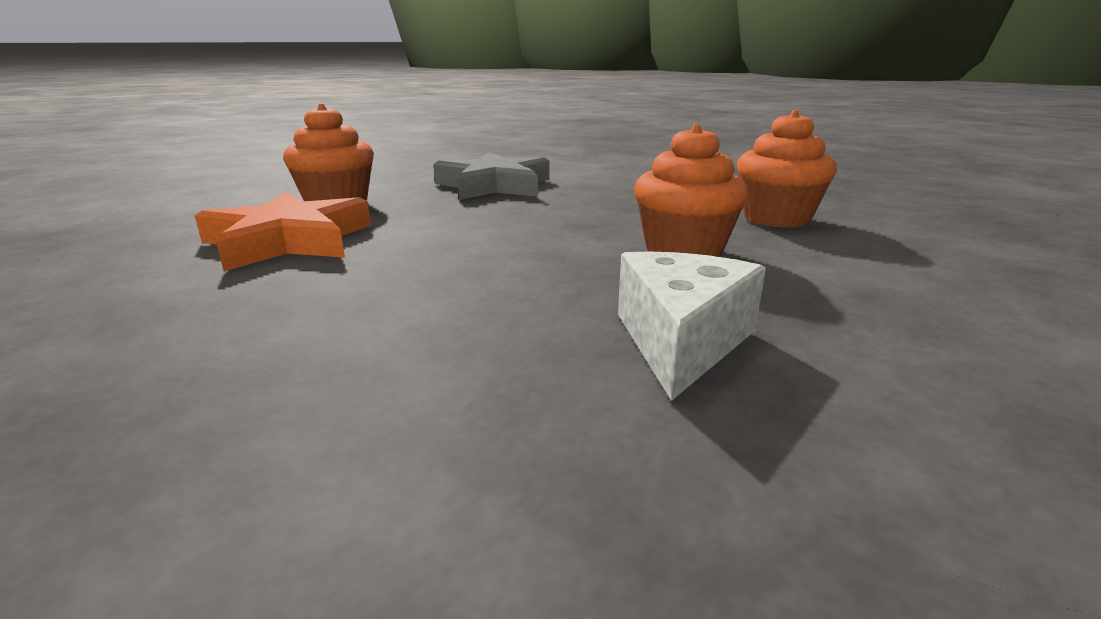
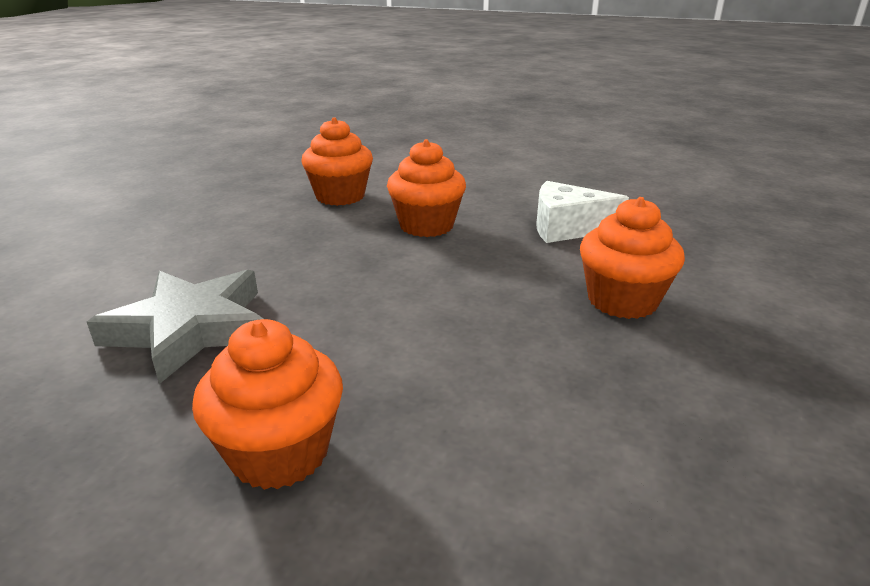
camera: 100 degrees left, 5 degrees up
orange star [195,192,371,271] -> none
none -> orange cupcake [580,197,685,319]

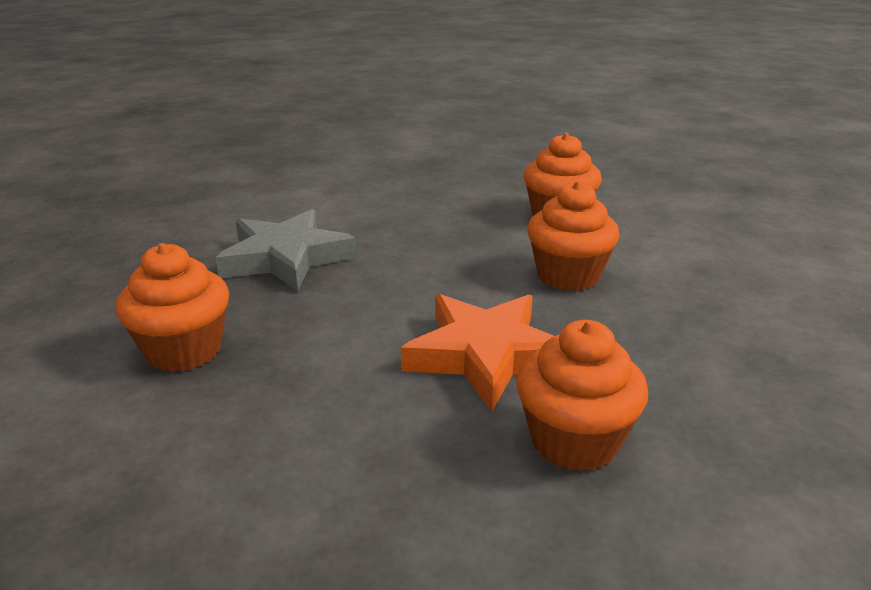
camera: 55 degrees right, 0 degrees up
white cheese [536,181,629,243] -> none
none -> orange star [401,294,554,412]

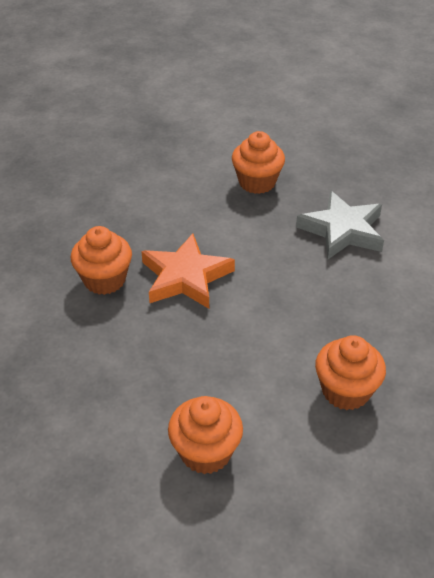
camera: 115 degrees right, 15 degrees up
orange cupcake [527,181,620,291] -> orange cupcake moved to [168,396,243,474]

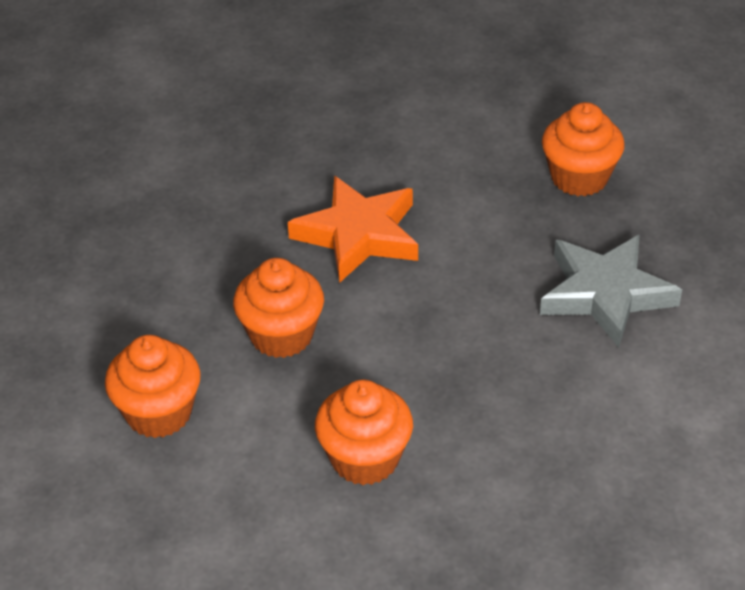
camera: 45 degrees right, 0 degrees up
orange cupcake [71,226,132,295] -> orange cupcake moved to [233,258,324,358]

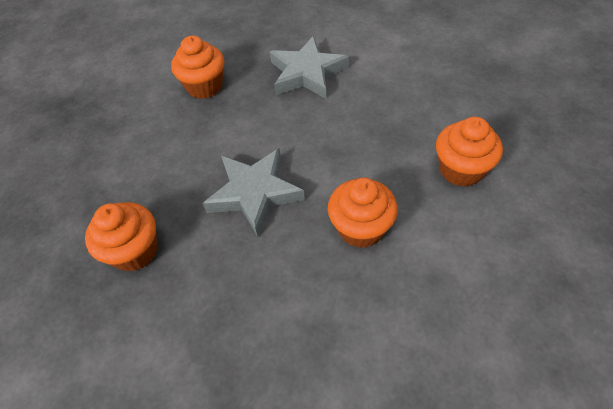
camera: 90 degrees left, 10 degrees up
orange cupcake [105,335,201,438] -> orange cupcake moved to [85,202,157,271]
orange star [288,176,418,283] -> grey star [203,148,305,236]

